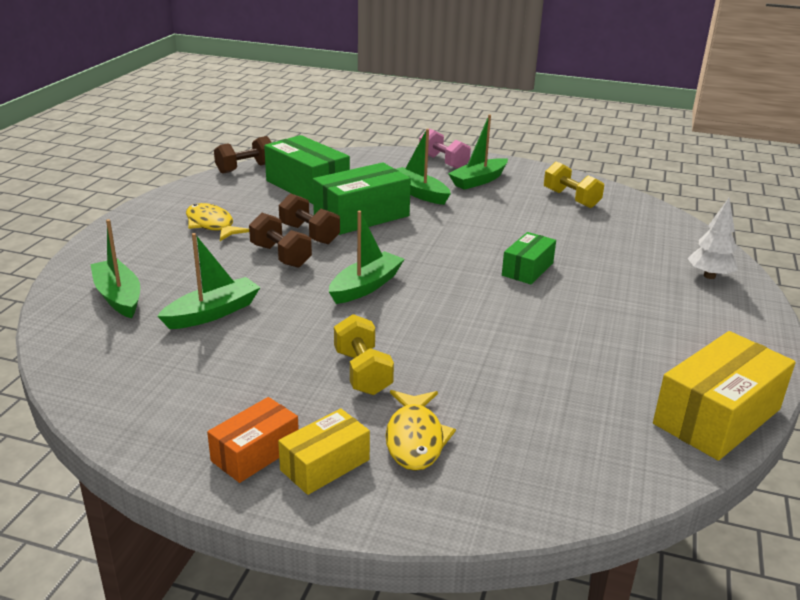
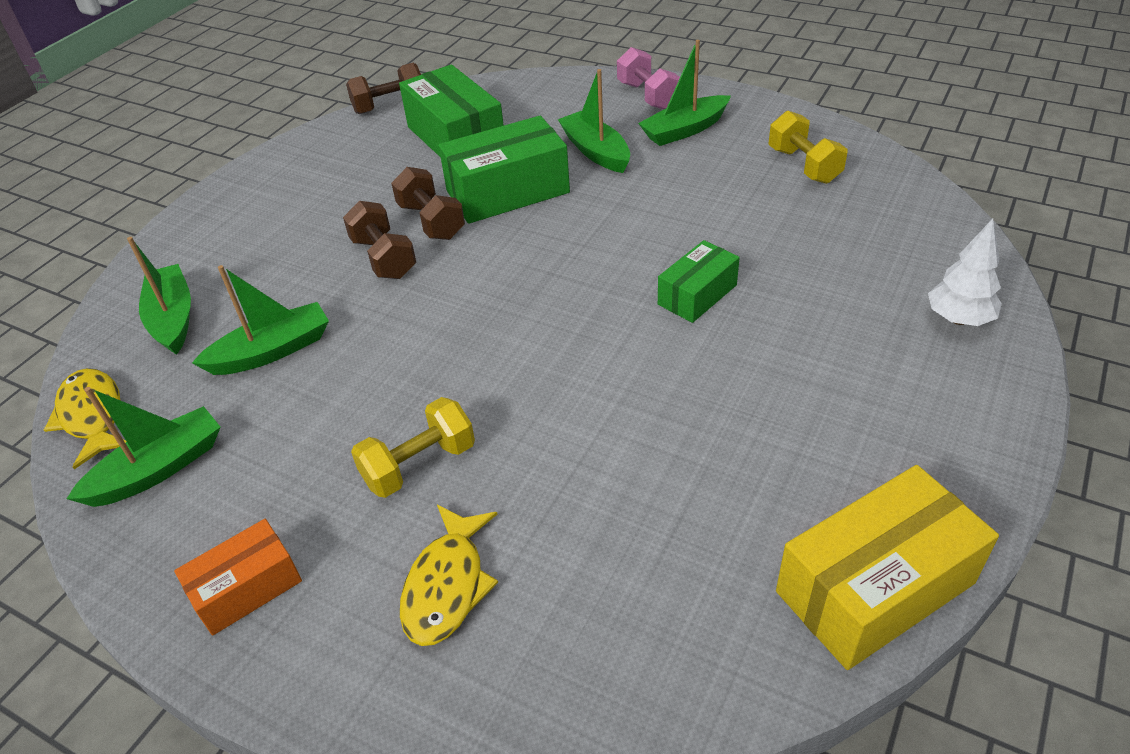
camera: 15 degrees right, 15 degrees up
yellow fish [186,203,249,241] -> yellow fish moved to [44,368,127,469]
yellow box [278,408,370,495] -> none
green boat [329,211,404,304] -> green boat moved to [66,387,220,507]
yellow dumbbell [334,314,394,395] -> yellow dumbbell turned 60 degrees clockwise [351,397,475,498]

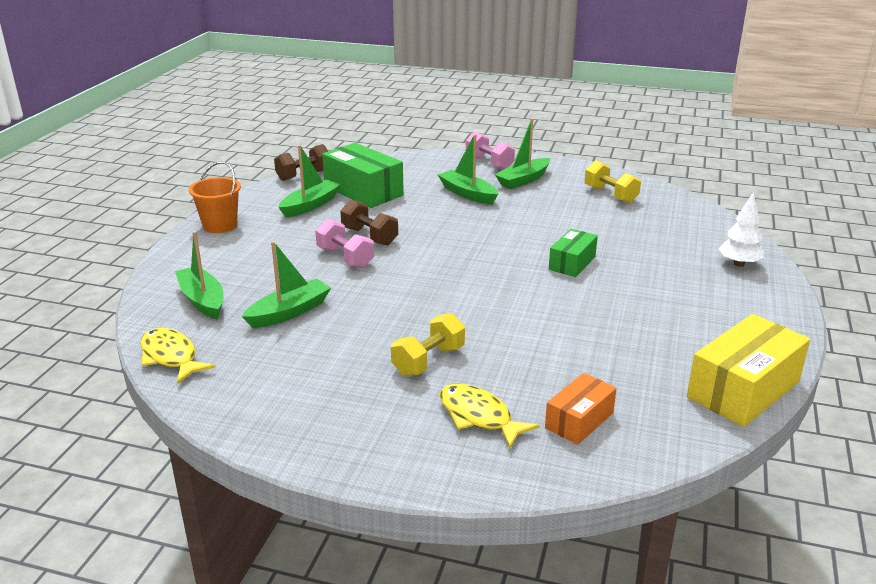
camera: 15 degrees left, 15 degrees down
green boat [66,387,220,507] -> green boat moved to [278,145,341,218]
orange box [174,519,302,636] -> orange box moved to [545,373,617,445]
brown dumbbell [343,201,416,279] -> pink dumbbell [315,219,374,268]
yellow fish [400,505,498,646] -> yellow fish turned 135 degrees clockwise [440,383,540,448]
green box [439,116,570,224] -> none
none -> orange bucket [189,161,241,233]

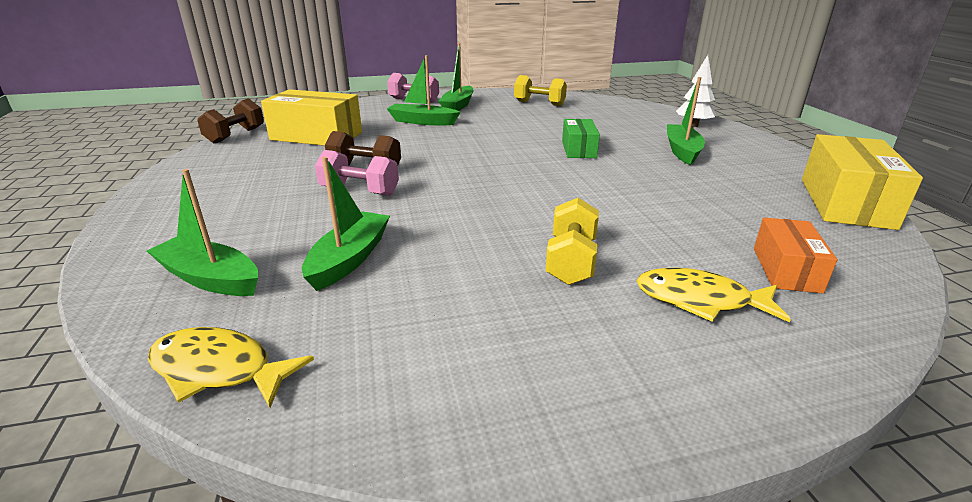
camera: 30 degrees left, 0 degrees up
orange bucket [189,161,241,233] -> none
green boat [278,145,341,218] -> green boat moved to [667,77,705,165]
green box [322,143,404,208] -> yellow box [261,89,362,146]

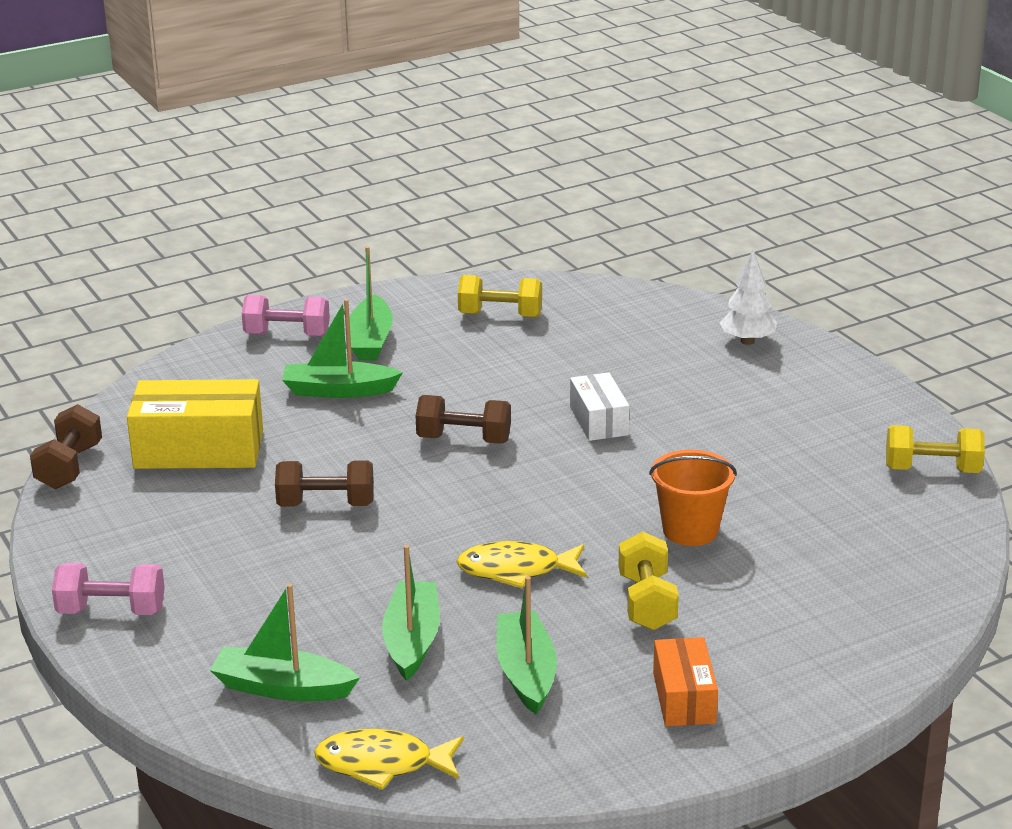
camera: 15 degrees left, 0 degrees up
pink dumbbell [315,150,399,196] -> pink dumbbell moved to [52,563,165,615]
green box [562,119,600,158] -> white box [570,372,629,441]
yellow fish [637,268,791,323] -> yellow fish moved to [456,541,587,588]
green boat [667,77,705,165] -> green boat moved to [497,576,557,715]
orange box [754,218,837,293] -> orange box moved to [653,637,718,726]
yellow box [802,134,923,230] -> yellow dumbbell [886,425,985,473]
none -> brown dumbbell [416,395,511,444]
none -> orange bucket [649,450,737,546]

